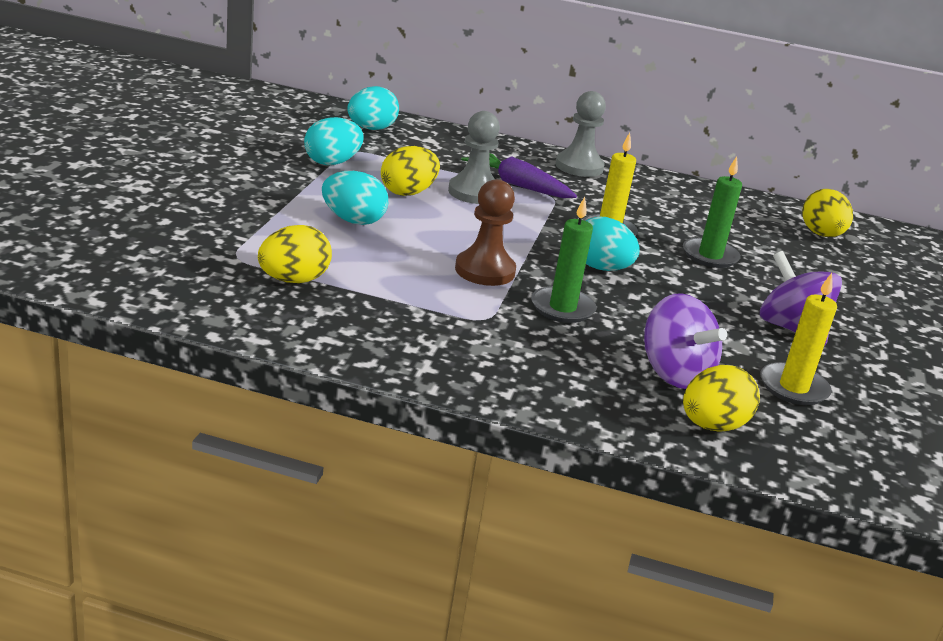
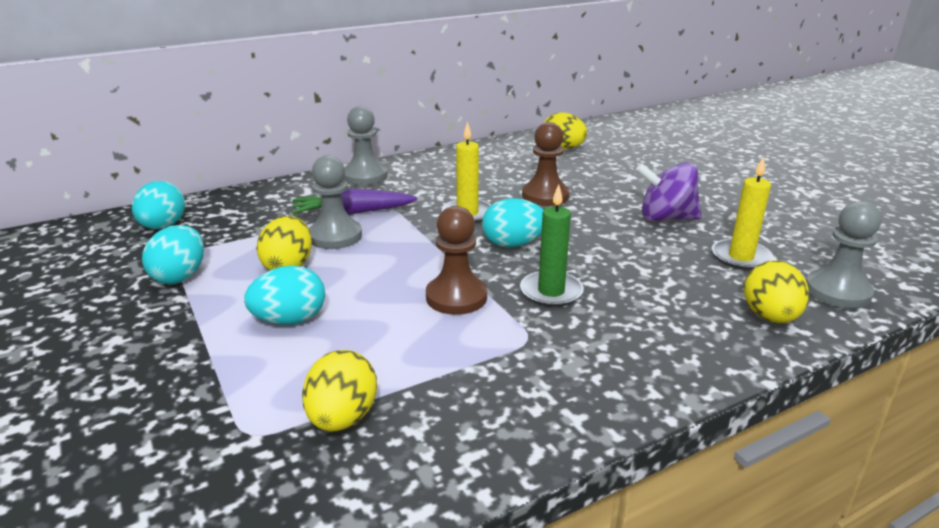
camera: 40 degrees left, 0 degrees up
purple spinning top [644,293,727,389] -> none
green candle [683,156,742,268] -> brown pawn [522,122,570,206]
none -> grey pawn [806,201,882,309]

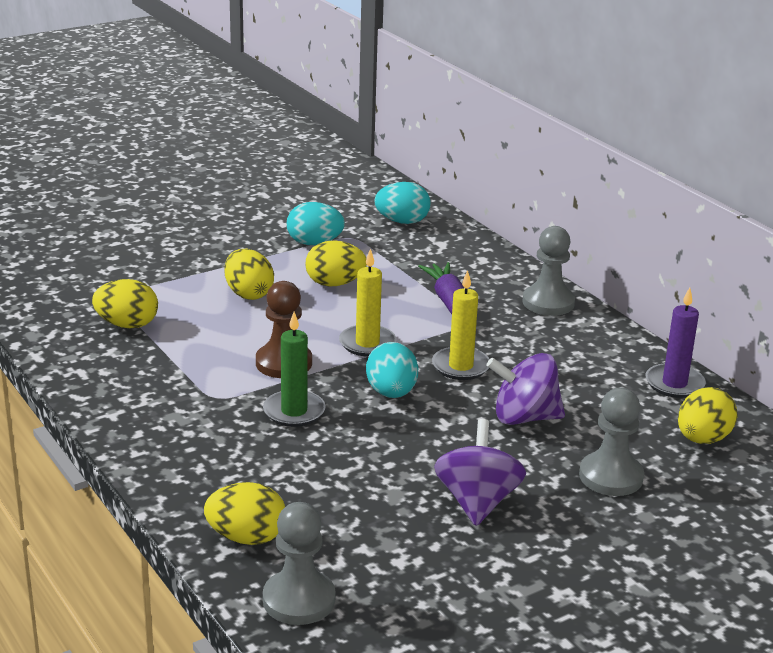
camera: 85 degrees right, 0 degrees up
turquoise egg [244,265,325,325] -> yellow egg [224,249,274,300]
grey pawn [309,155,362,249] -> grey pawn moved to [579,388,644,496]
brown pawn [522,122,570,206] -> purple spinning top [486,353,565,425]
yellow candle [712,156,773,270] -> yellow candle moved to [339,249,396,356]
none -> purple candle [646,288,706,398]

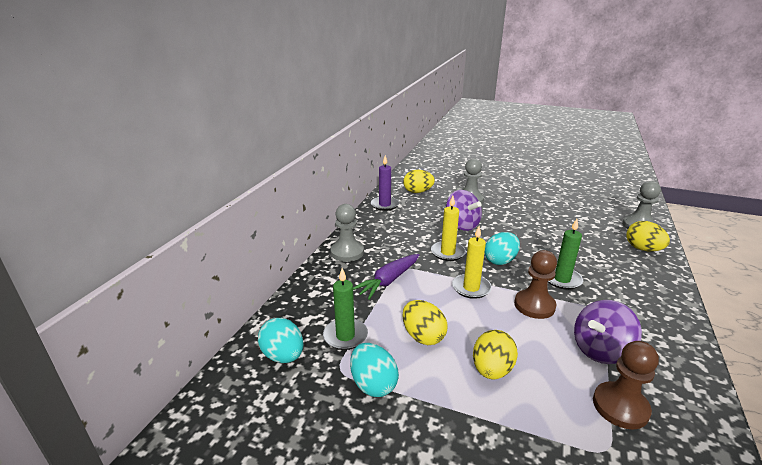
camera: 125 degrees left, 0 degrees up
yellow egg [92,279,158,328] -> brown pawn [593,341,659,429]
purple spinning top [434,419,526,526] -> purple spinning top moved to [574,300,642,364]
none -> green candle [323,268,368,350]

